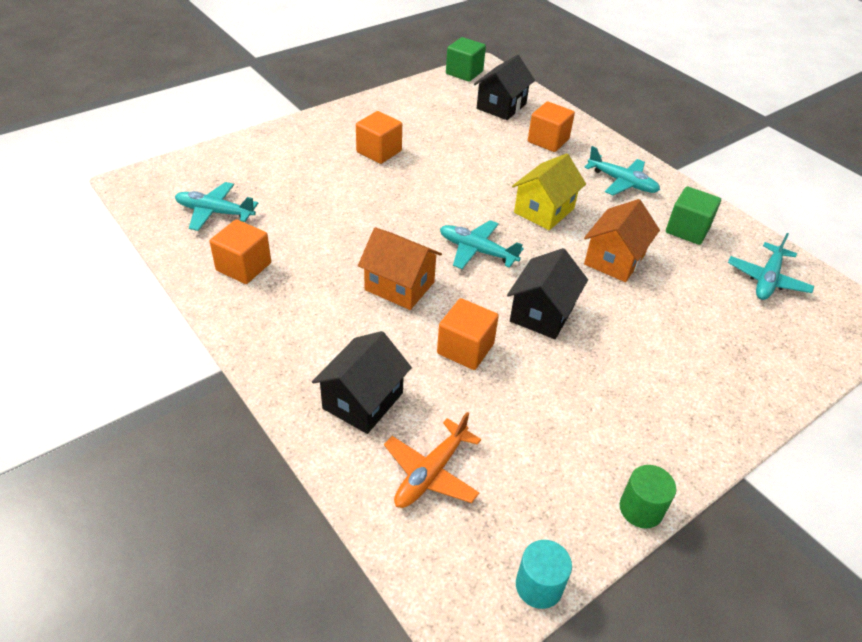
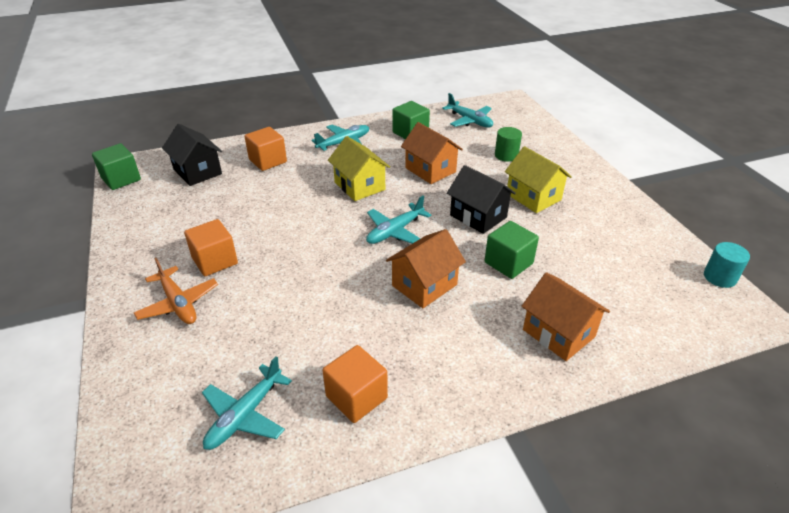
camera: 70 degrees left, 5 degrees down
black house [312,331,412,434] -> orange house [522,272,610,361]
orange plane [384,412,481,508] -> orange plane moved to [134,258,218,324]
orange cube [437,298,499,370] -> green cube [484,221,539,279]
green cylinder [620,465,676,529] -> green cylinder moved to [495,127,522,162]
none -> yellow house [505,146,572,213]

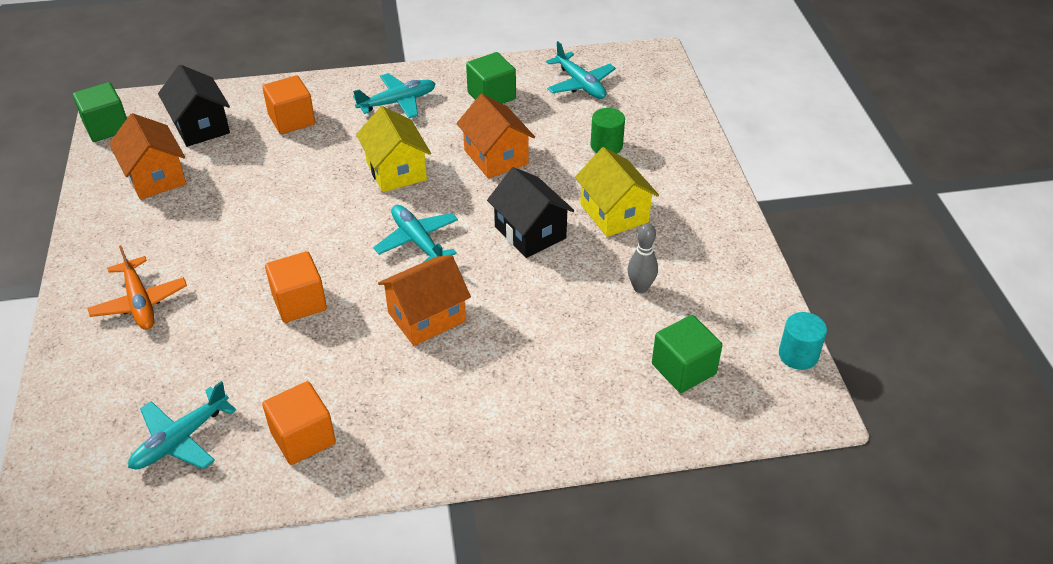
camera: 10 degrees right, 5 degrees up
orange cube [184,219,238,276] -> orange cube moved to [265,251,327,323]
turquoise plane [366,195,431,244] -> turquoise plane turned 90 degrees clockwise [373,205,458,262]
green cube [484,221,539,279] -> green cube moved to [652,315,722,393]
orange house [522,272,610,361] -> orange house moved to [109,113,186,200]
none -> grey bowling pin [628,223,658,293]

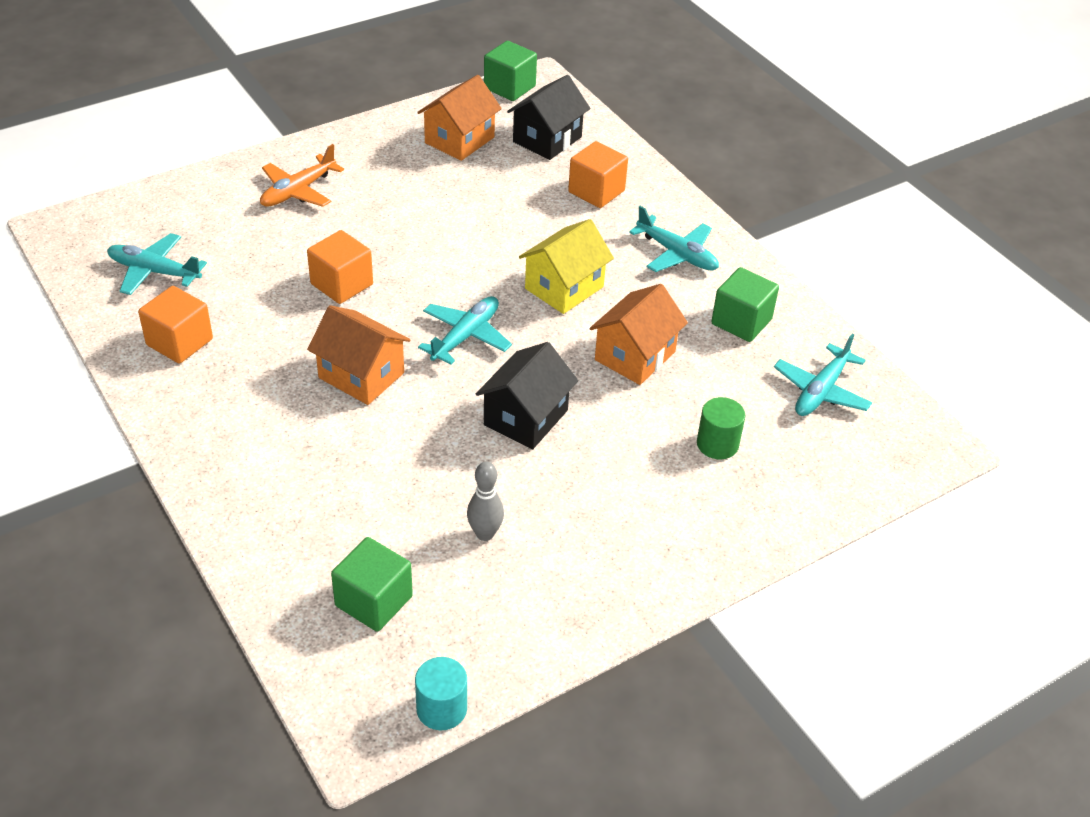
camera: 65 degrees right, 0 degrees up
yellow house [575,147,659,237] -> none

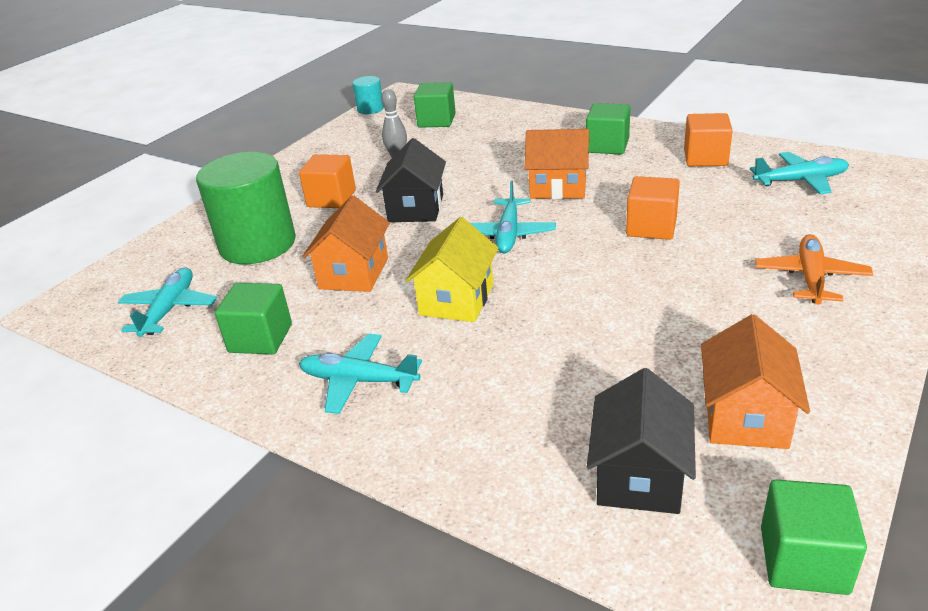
camera: 160 degrees right, 10 degrees down
orange cube [568,141,628,208] -> orange cube moved to [299,154,356,208]
green cylinder [697,397,745,459] -> green cylinder [196,152,296,264], size x2.13
none -> green cube [586,103,630,154]

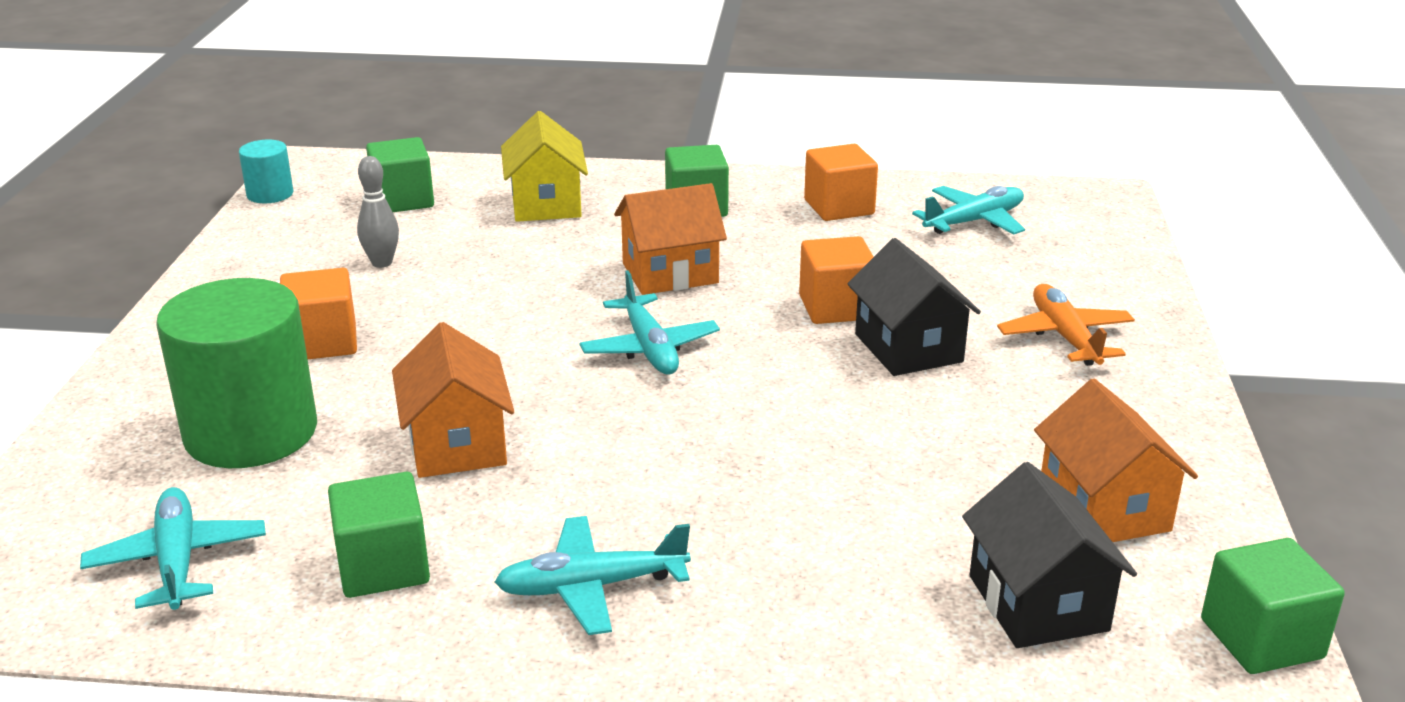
camera: 30 degrees left, 5 degrees down
black house [376,138,446,222] -> black house moved to [848,238,981,376]
yellow house [405,217,499,322] -> yellow house moved to [501,111,588,222]

